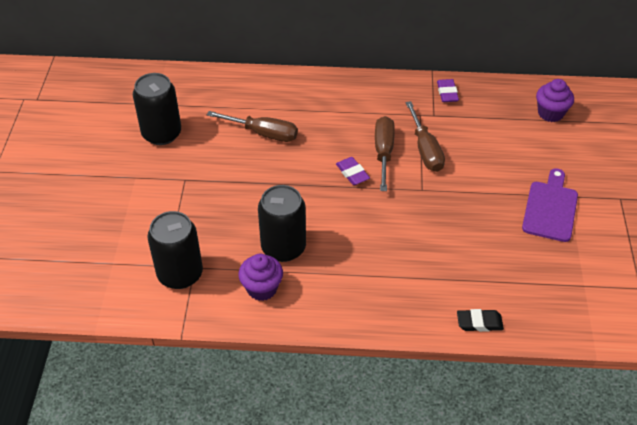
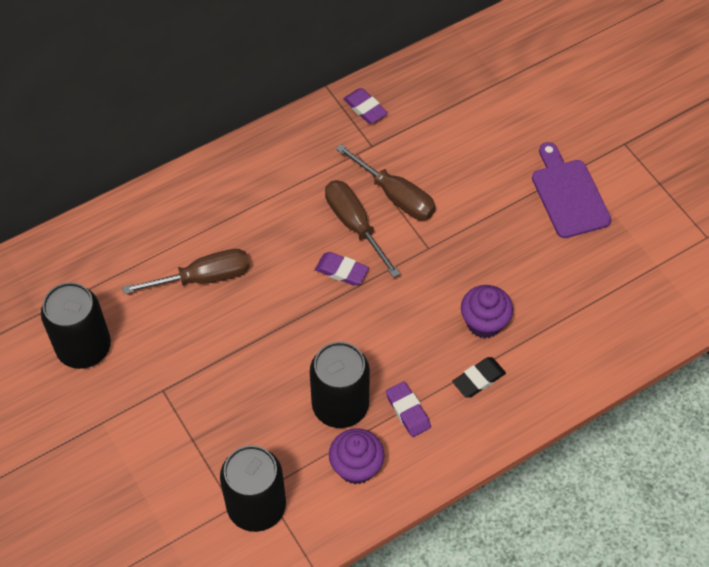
camera: 35 degrees left, 10 degrees up
black eraser [457,309,504,332] -> black eraser moved to [452,357,506,398]
purple cupcake [536,79,574,122] -> purple cupcake moved to [461,285,513,338]
none -> purple eraser [386,381,431,437]

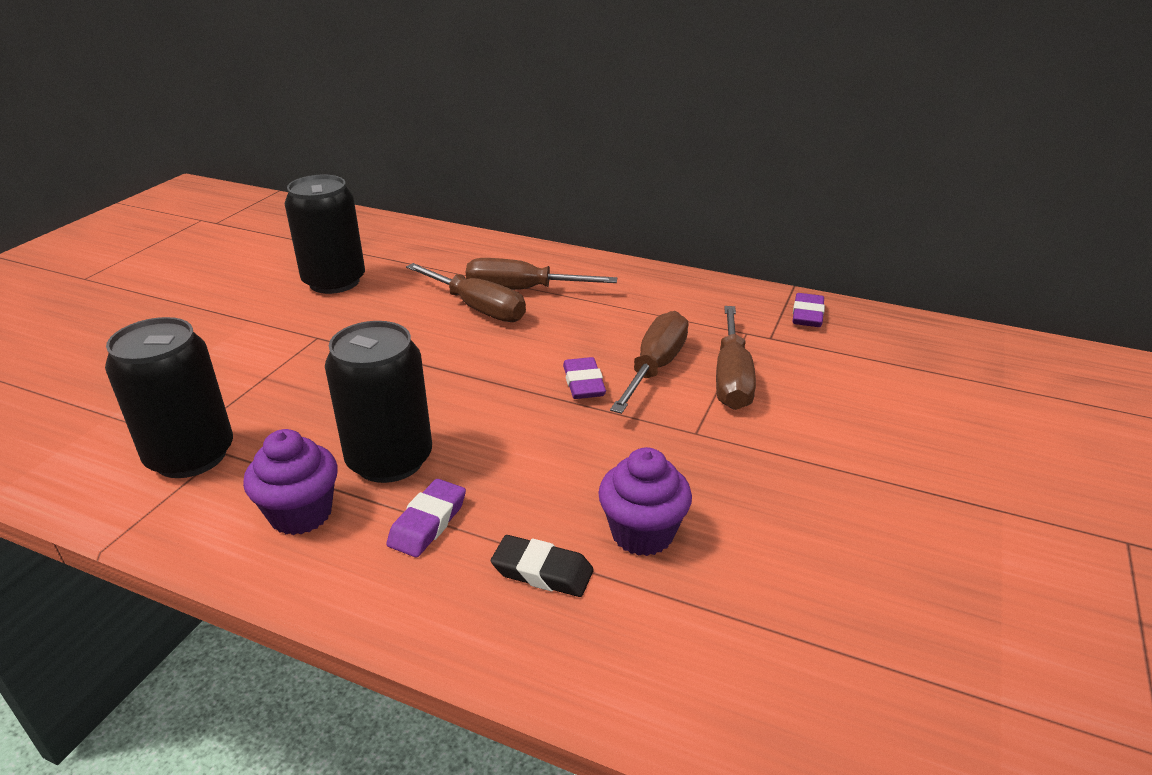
camera: 55 degrees right, 25 degrees down
purple cutting board [532,142,612,238] -> none
none -> brown screwdriver [466,258,617,290]

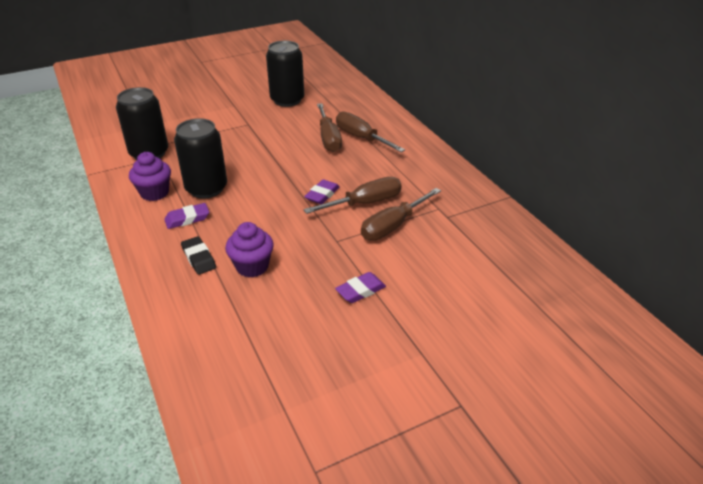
camera: 40 degrees right, 5 degrees up
purple eraser [792,293,825,327] -> purple eraser moved to [335,272,386,303]

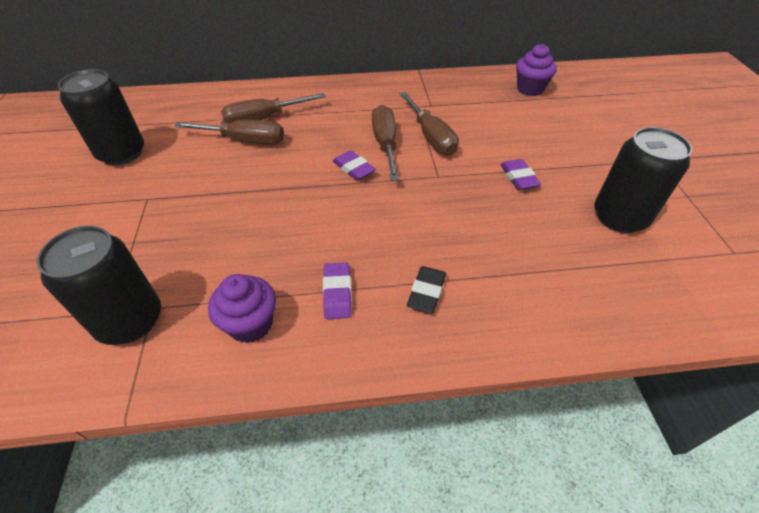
camera: 70 degrees left, 10 degrees up
black can [174,118,227,199] -> black can moved to [594,127,692,233]
black eraser [181,236,216,275] -> black eraser turned 60 degrees counterclockwise [407,266,446,313]
purple cupcake [225,222,274,277] -> purple cupcake moved to [516,44,557,96]

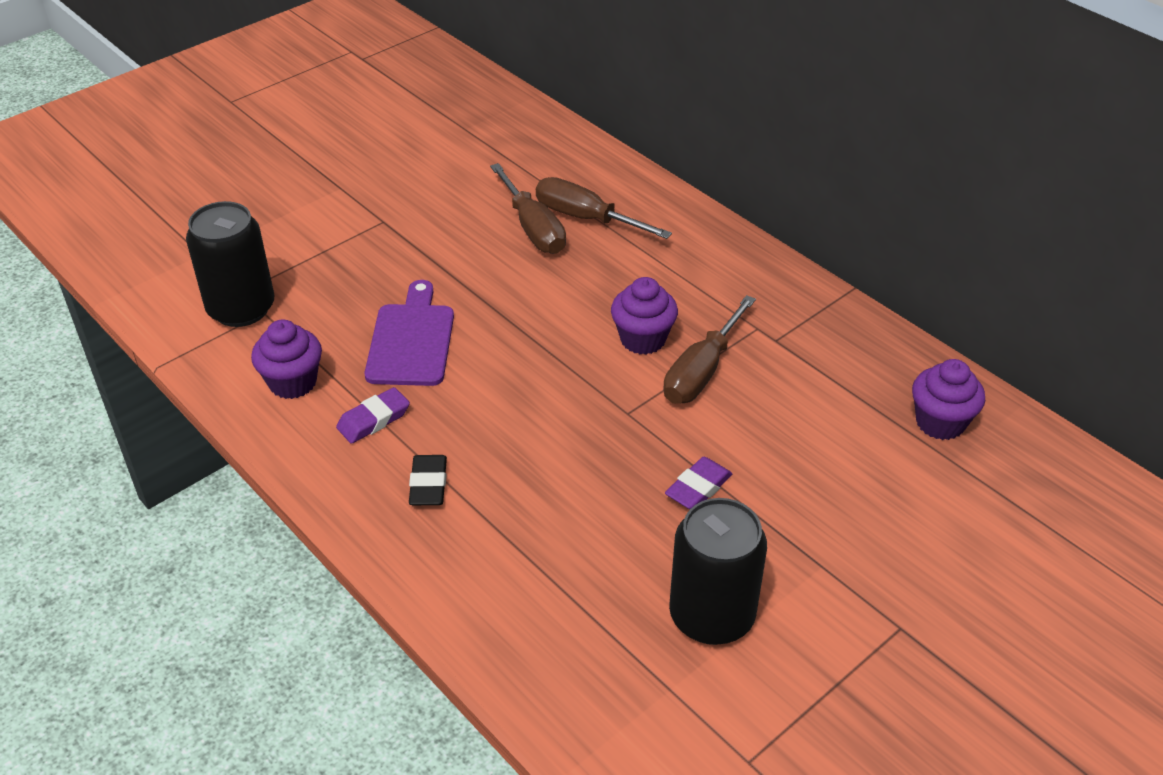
camera: 55 degrees right, 5 degrees down
black can [58,69,144,165] -> none
purple eraser [333,150,376,181] -> none
brown screwdriver [372,105,399,181] -> purple cupcake [611,277,678,355]
black eraser [407,266,446,313] -> black eraser turned 75 degrees counterclockwise [409,455,447,505]
none -> purple cutting board [365,280,454,386]

